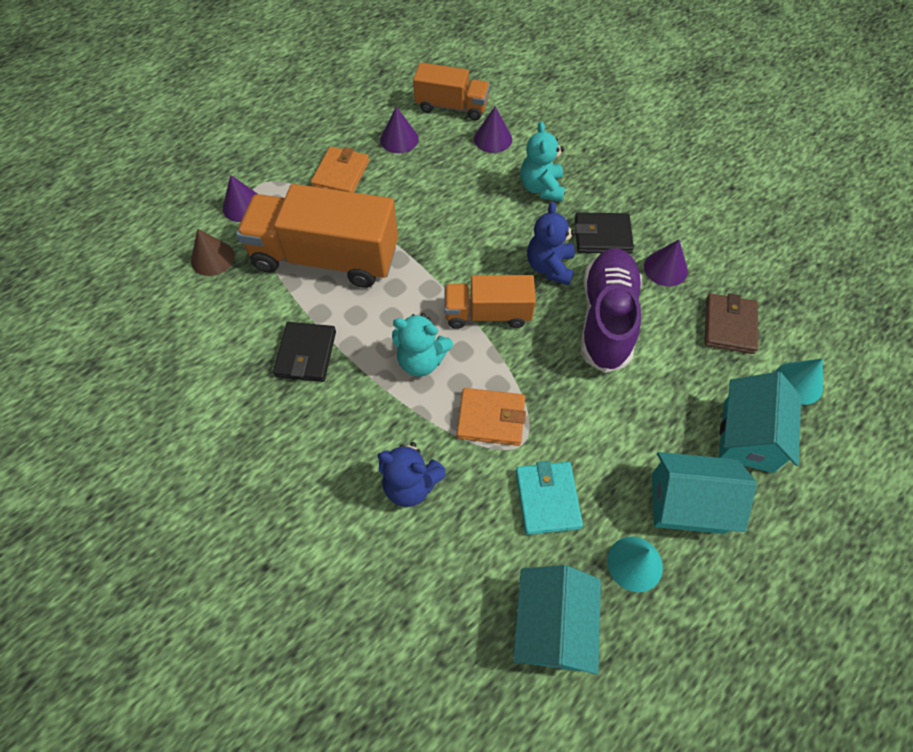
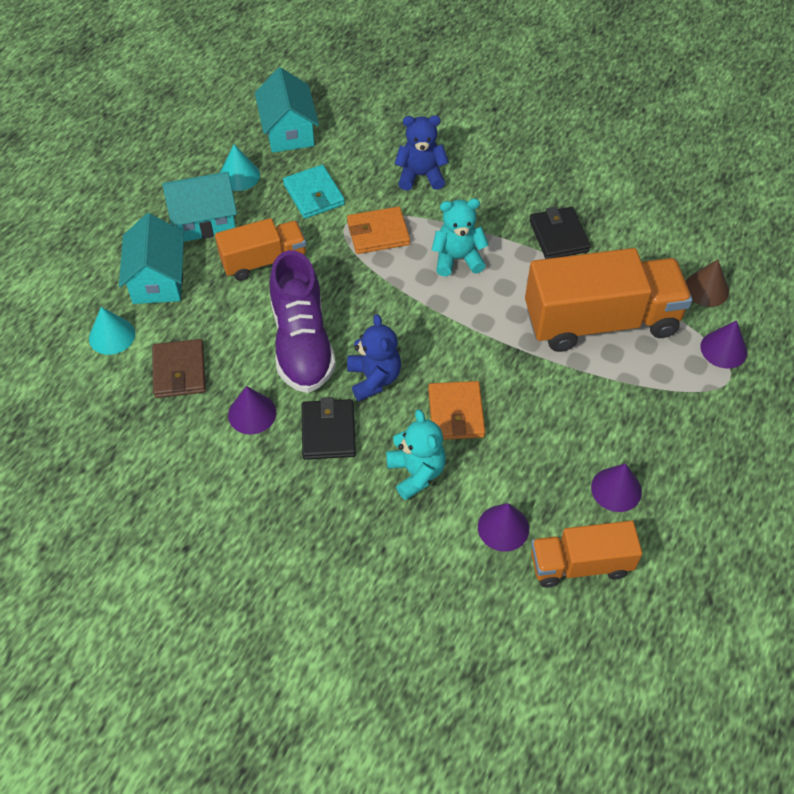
camera: 160 degrees right, 5 degrees down
orange wallet [311,147,369,193] -> orange wallet moved to [428,381,485,440]
orange truck [444,275,536,329] -> orange truck moved to [215,218,306,281]
black wallet [575,212,634,254] -> black wallet turned 75 degrees counterclockwise [302,397,356,460]

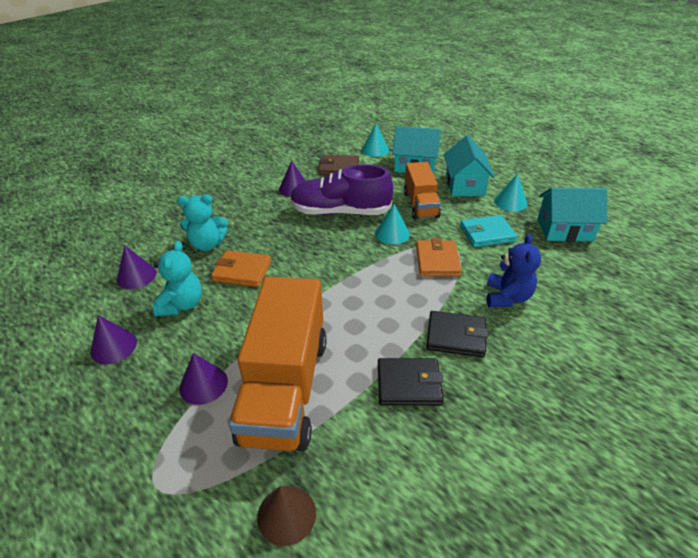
camera: 105 degrees right, 15 degrees down
black wallet [302,397,356,460] -> black wallet moved to [426,311,488,357]
blue teddy bear [347,314,401,401] -> none
turquoise teddy bear [432,198,489,276] -> turquoise teddy bear moved to [153,241,202,317]
orange truck [531,521,642,588] -> none
purple cone [701,320,747,369] -> purple cone moved to [179,353,228,405]
none -> turquoise cone [375,204,410,245]

